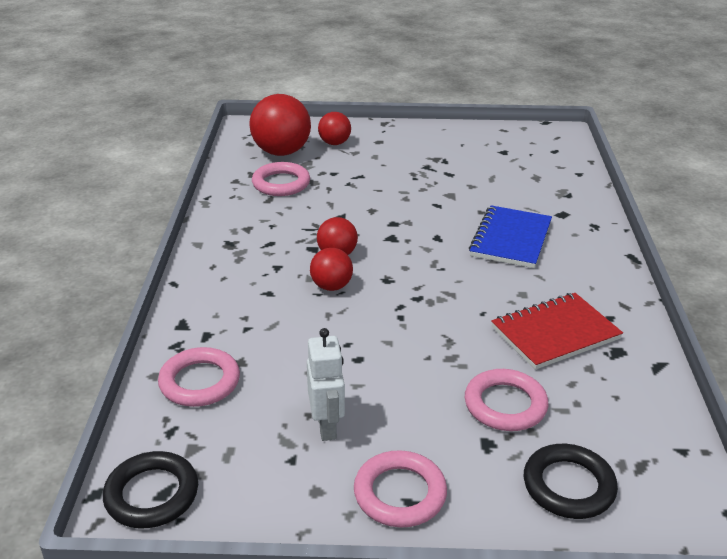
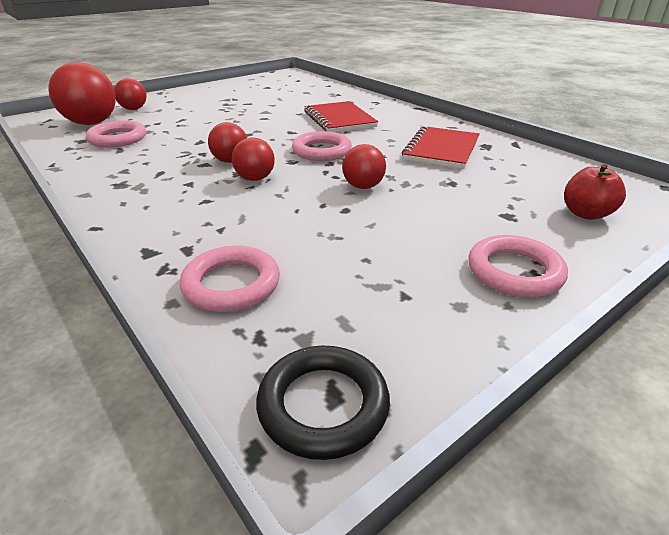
camera: 40 degrees left, 0 degrees up
white robot [307,328,345,441] -> none
pink ring [465,369,549,431] -> pink ring moved to [292,131,352,161]
blue notebook [469,205,552,268] -> red notebook [304,101,378,132]
black ring [524,444,618,519] -> red apple [564,164,626,220]
none -> red ball [342,144,386,189]

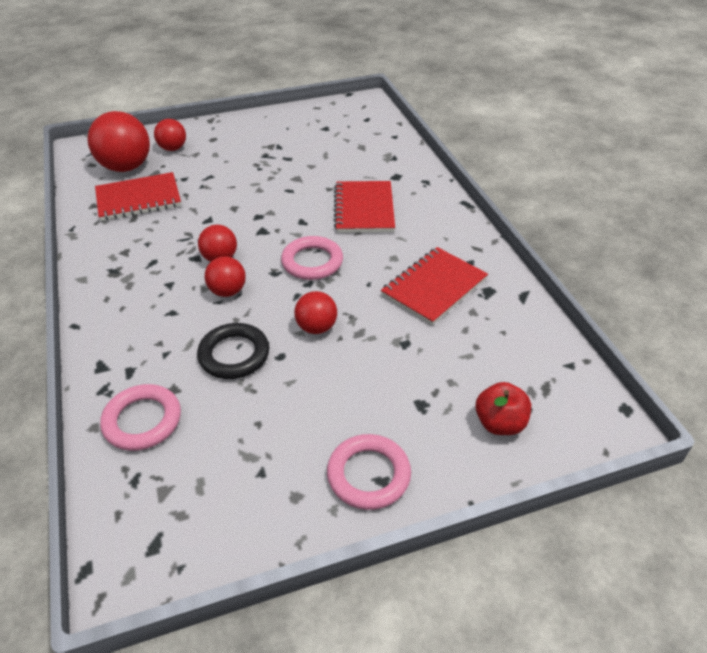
camera: 20 degrees right, 10 degrees up
pink ring [86,120,146,148] -> red notebook [95,172,181,221]
black ring [256,346,390,460] -> black ring moved to [197,323,269,379]

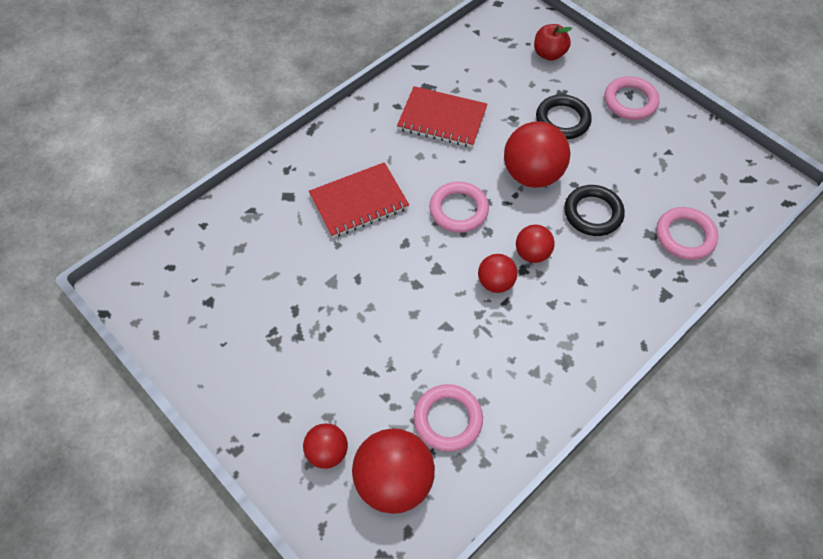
camera: 115 degrees left, 15 degrees up
red notebook [95,172,181,221] -> pink ring [413,384,483,452]
red ball [294,291,337,334] -> red ball [504,121,570,188], size x1.79
none -> black ring [536,95,592,139]

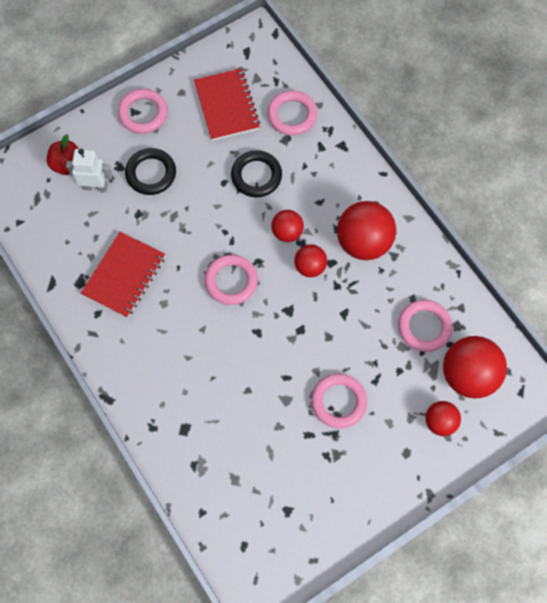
camera: 80 degrees left, 10 degrees up
red notebook [309,162,409,238] -> red notebook moved to [194,68,260,141]
red ball [504,121,570,188] -> red ball moved to [337,201,396,260]
none -> white robot [66,149,113,192]
none -> pink ring [311,374,367,428]

